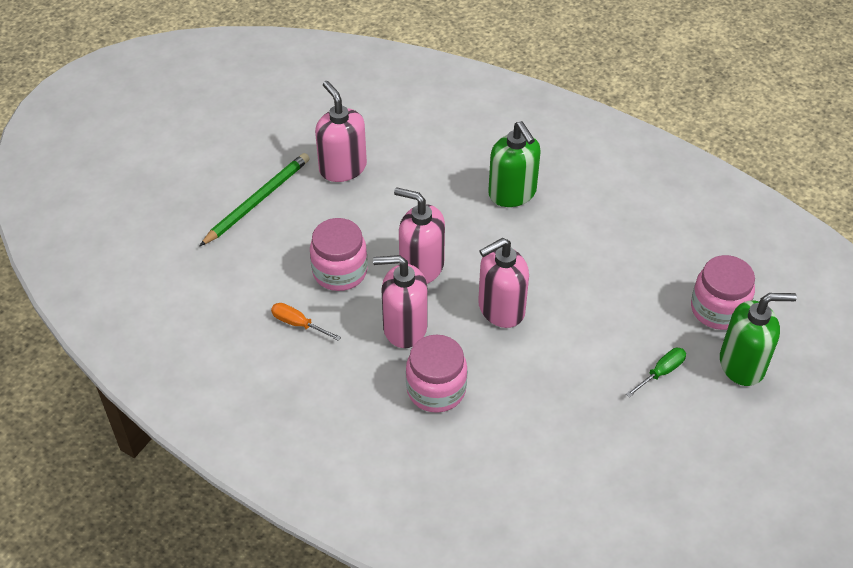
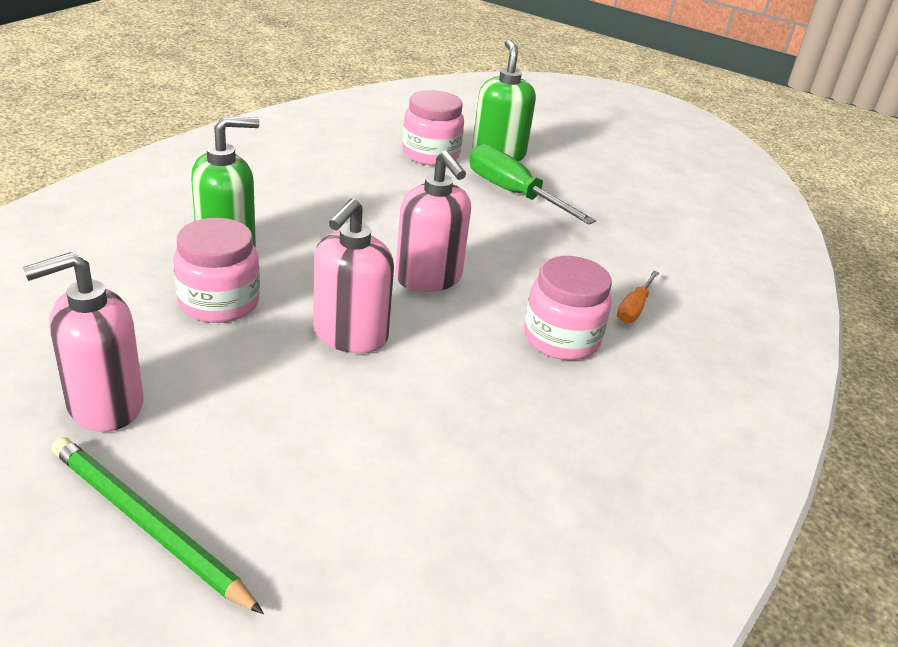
camera: 95 degrees left, 15 degrees down
orange screwdriver [271,303,341,341] -> orange screwdriver moved to [617,271,659,323]
pink jar [310,218,368,291] -> pink jar moved to [173,218,260,323]
pink soap dispenser [373,255,428,348] -> none
green screwdriver [626,348,686,397] -> green screwdriver [469,144,596,225], size x1.90

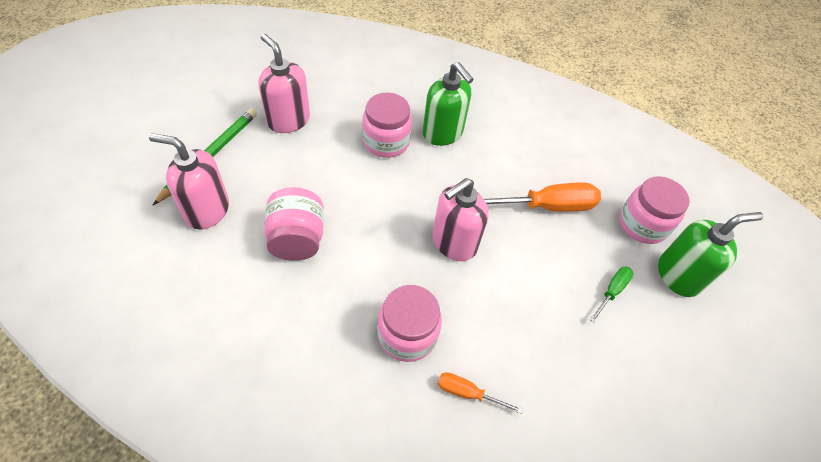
camera: 80 degrees right, 20 degrees up
pink soap dispenser [313,198,394,353] -> pink soap dispenser moved to [149,133,229,230]
green screwdriver [469,144,596,225] -> green screwdriver [590,266,633,323], size x0.53
none -> pink jar [264,187,324,261]
none -> orange screwdriver [484,183,601,212]

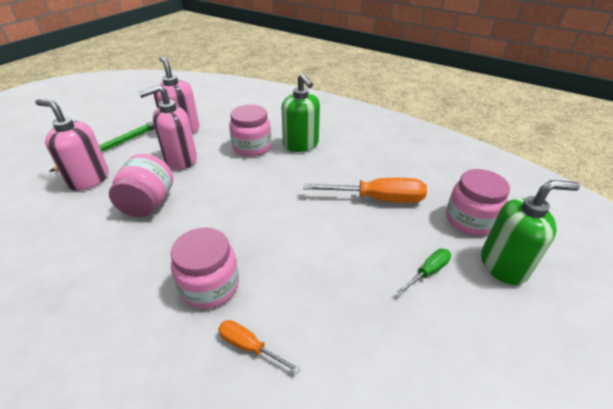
camera: 15 degrees right, 15 degrees down
pink soap dispenser [432,178,489,261] -> pink soap dispenser moved to [139,85,197,169]

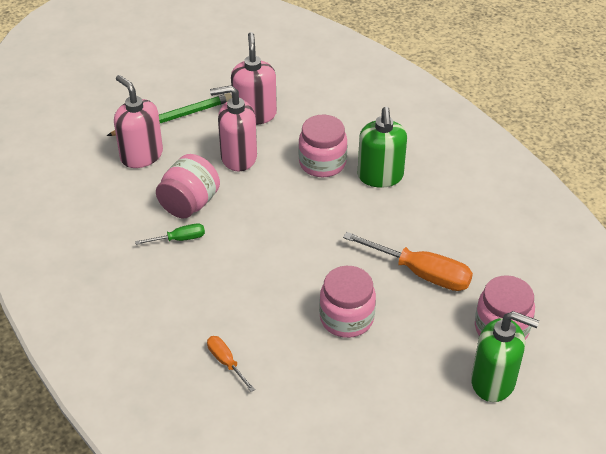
camera: 25 degrees right, 5 degrees up
pink jar [171,227,239,309] -> pink jar moved to [319,266,376,338]
green screwdriver [397,248,451,295] -> green screwdriver moved to [135,223,205,245]

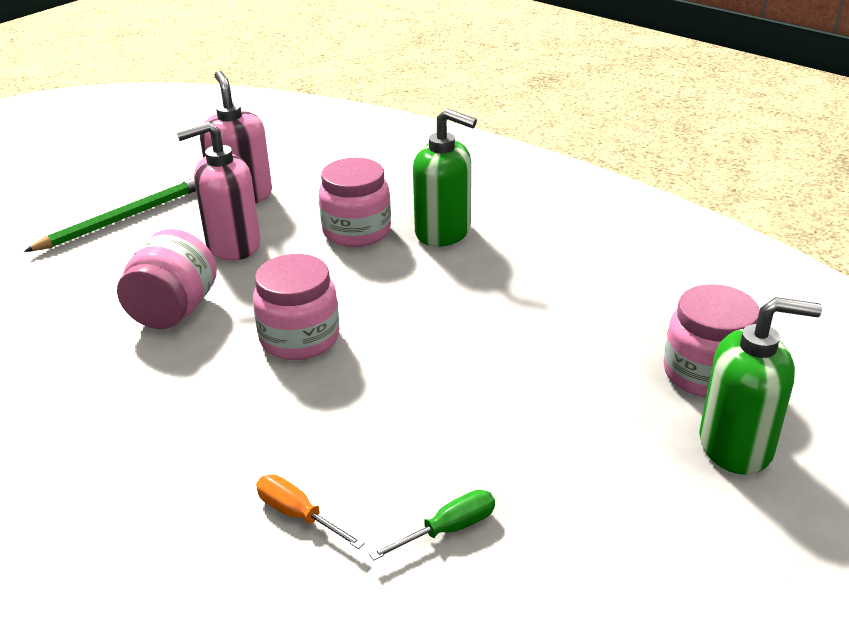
camera: 15 degrees left, 10 degrees down
pink soap dispenser [114,75,163,168] -> none
green screwdriver [135,223,205,245] -> green screwdriver moved to [369,490,495,561]
pink jar [319,266,376,338] -> pink jar moved to [253,254,339,360]
orange screwdriver [343,232,473,291] -> none
green soap dispenser [357,107,407,188] -> green soap dispenser turned 45 degrees counterclockwise [413,109,477,247]

